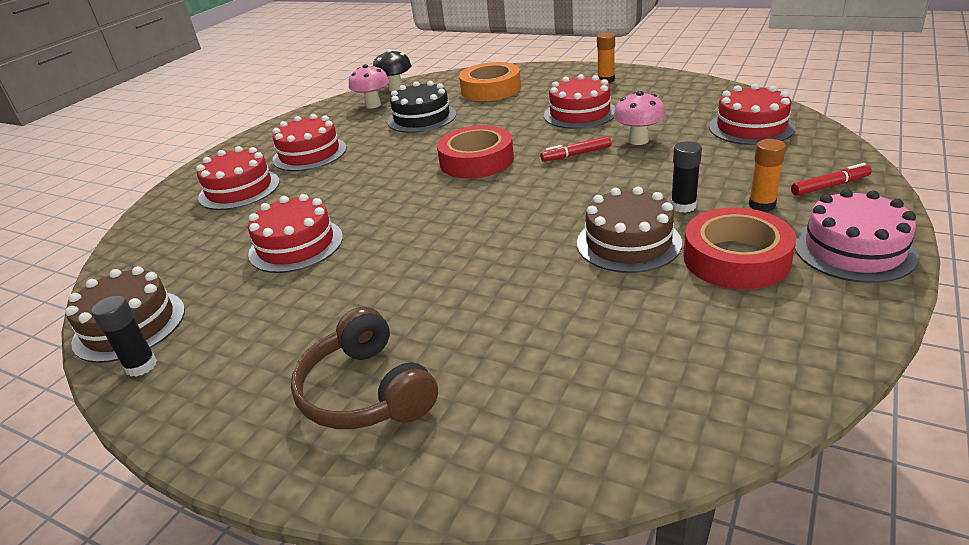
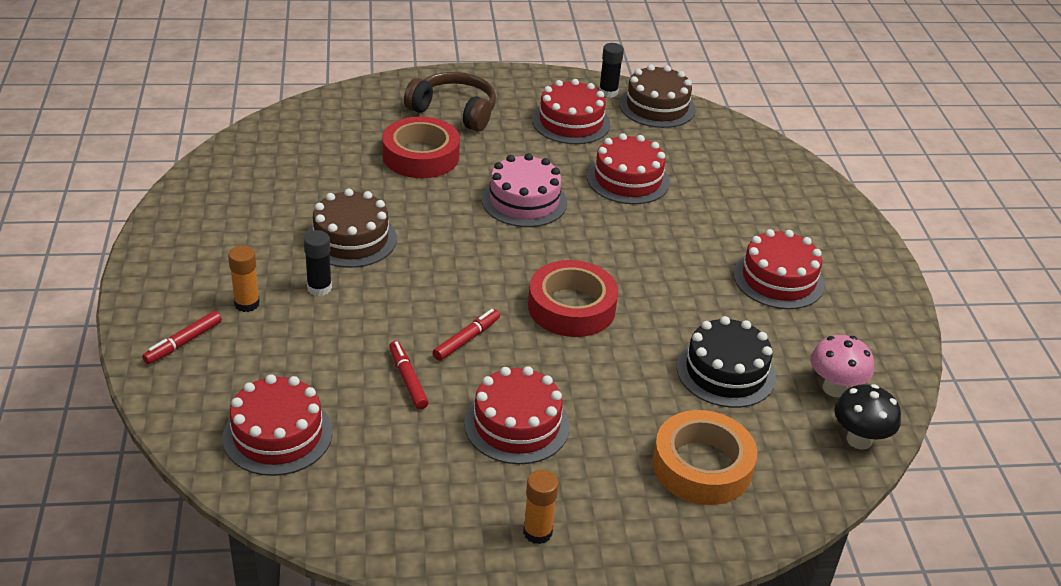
camera: 140 degrees right, 5 degrees up
red cake [196,146,280,210] -> red cake moved to [532,79,610,144]
pink mushroom [614,91,666,145] -> red marker [389,341,429,410]
red tape [683,208,796,290] -> red tape moved to [382,117,460,178]
pink cake [795,189,919,283] -> pink cake moved to [482,153,567,227]

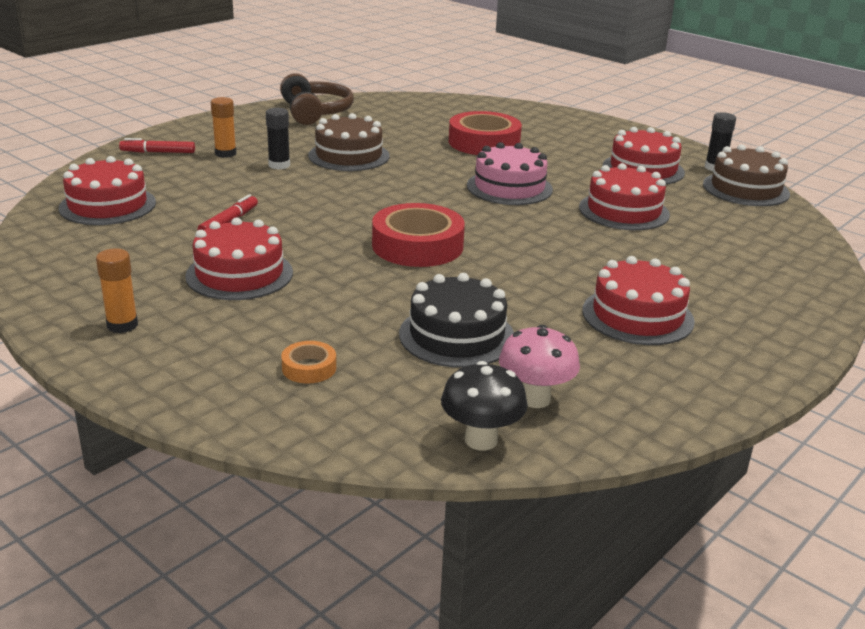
camera: 50 degrees right, 10 degrees down
brown headphones [404,72,496,132] -> brown headphones moved to [280,73,354,125]
red marker [433,309,500,361] -> none
orange tape [652,410,757,505] -> orange tape [281,341,336,384], size x0.47

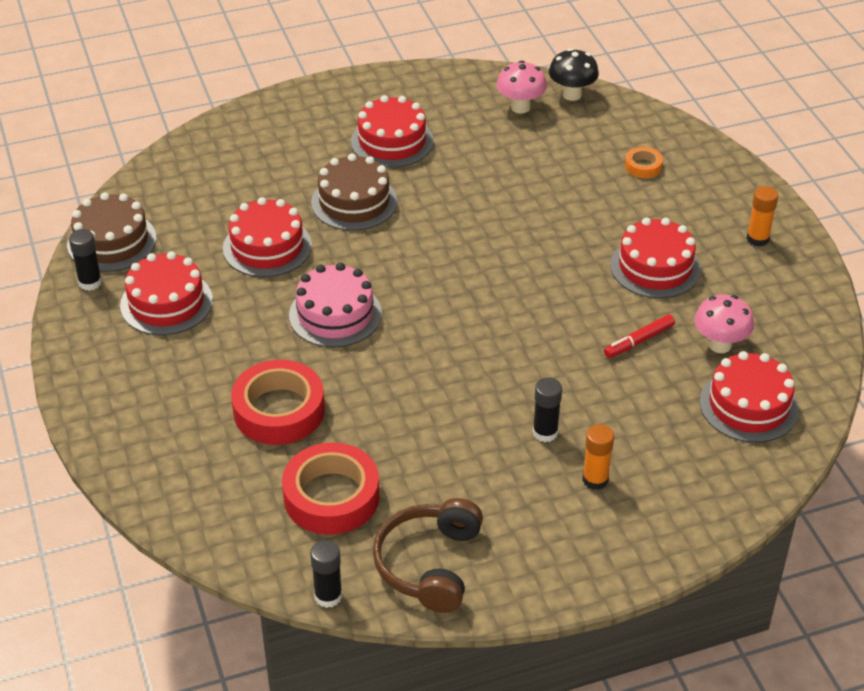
camera: 150 degrees left, 15 degrees up
red marker [119,138,195,153] -> none
brown cake [308,113,389,171] -> brown cake moved to [311,154,398,231]
red tape [372,203,465,267] -> red tape moved to [282,442,380,535]
black cake [399,273,514,368] -> none
none -> black glue stick [310,540,342,608]
none -> pink mushroom [694,294,754,353]

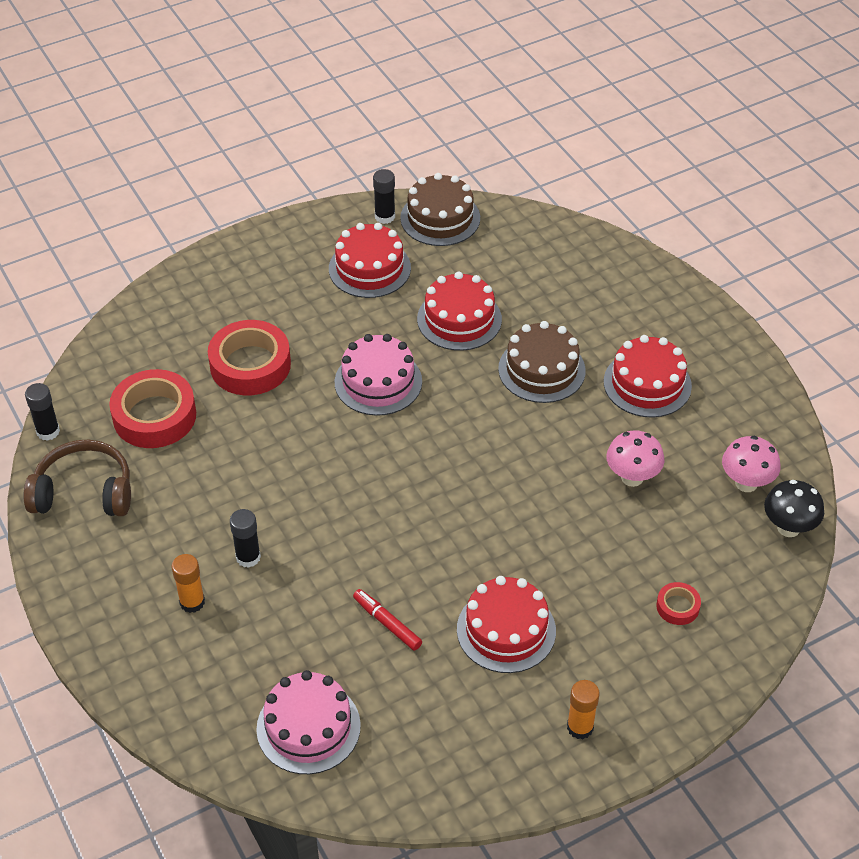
camera: 80 degrees right, 5 degrees up
orange tape [625,147,663,178] -> red tape [656,582,701,625]
pink mushroom [694,294,754,353] -> pink mushroom moved to [606,430,665,487]
red cake [700,351,799,443] -> pink cake [256,670,361,774]

